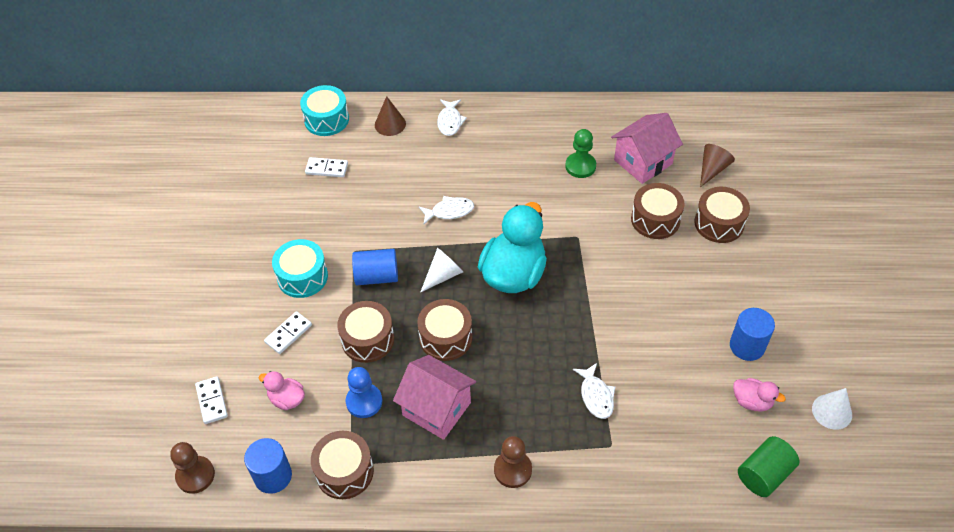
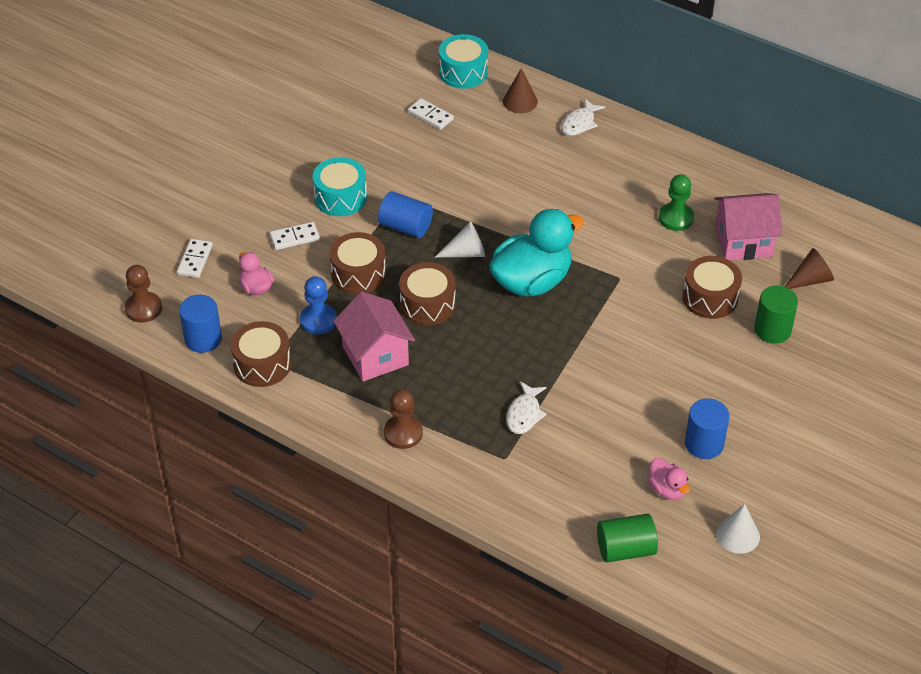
camera: 30 degrees right, 5 degrees down
white fish [419,196,474,224] -> none
brown drum [694,187,750,243] -> green cylinder [754,285,798,344]

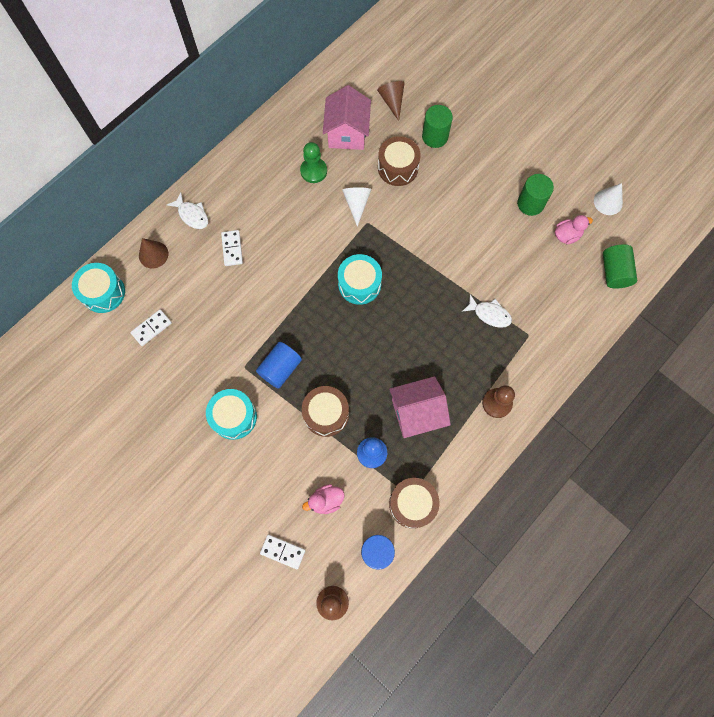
camera: 80 degrees left, 25 degrees up
white domino [270,222,320,250] -> white domino moved to [221,230,243,266]
brown drum [399,262,456,325] -> none
white cone [434,222,485,258] -> white cone moved to [342,187,371,227]
turquoise duck [489,209,584,297] -> turquoise drum [338,254,382,305]
blue cylinder [685,398,730,459] -> green cylinder [517,174,554,216]

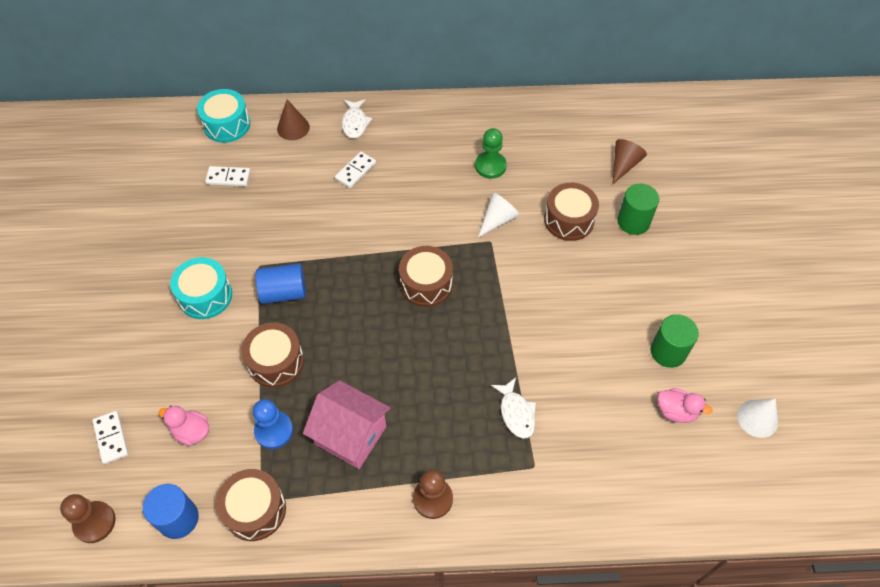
camera: 45 degrees right, 15 degrees down
pink house [323,85,371,150] -> none
turquoise drum [338,254,382,305] -> brown drum [399,246,453,307]
green cylinder [603,244,637,289] -> none

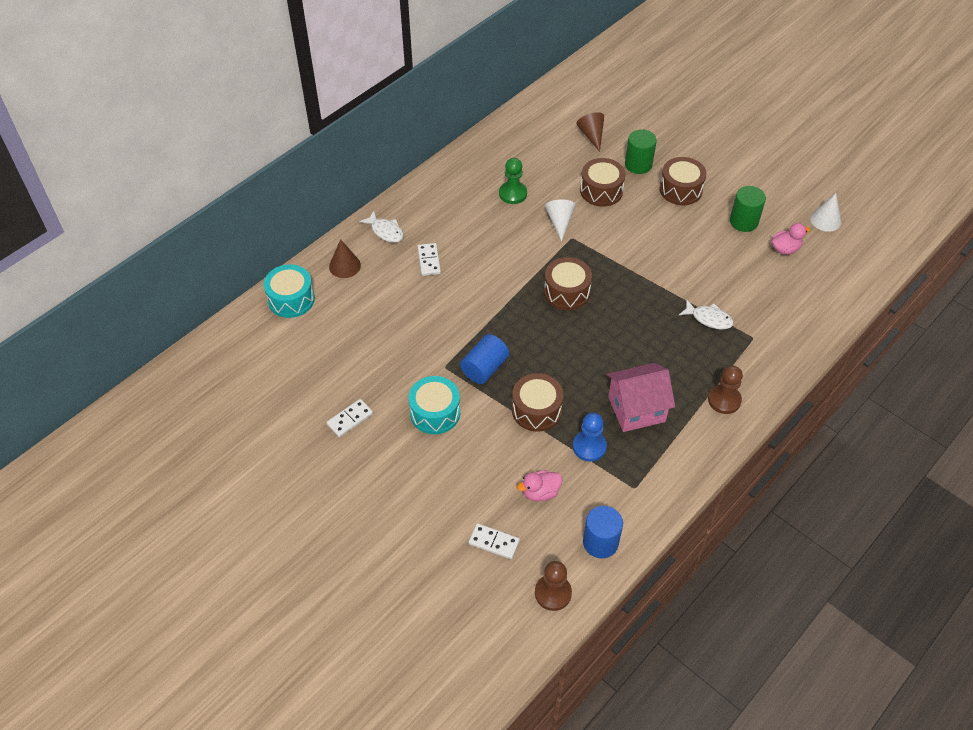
camera: 45 degrees left, 5 degrees down
white domino [205,166,250,186] -> white domino moved to [326,399,373,437]
brown drum [216,469,286,541] -> brown drum moved to [659,157,707,205]

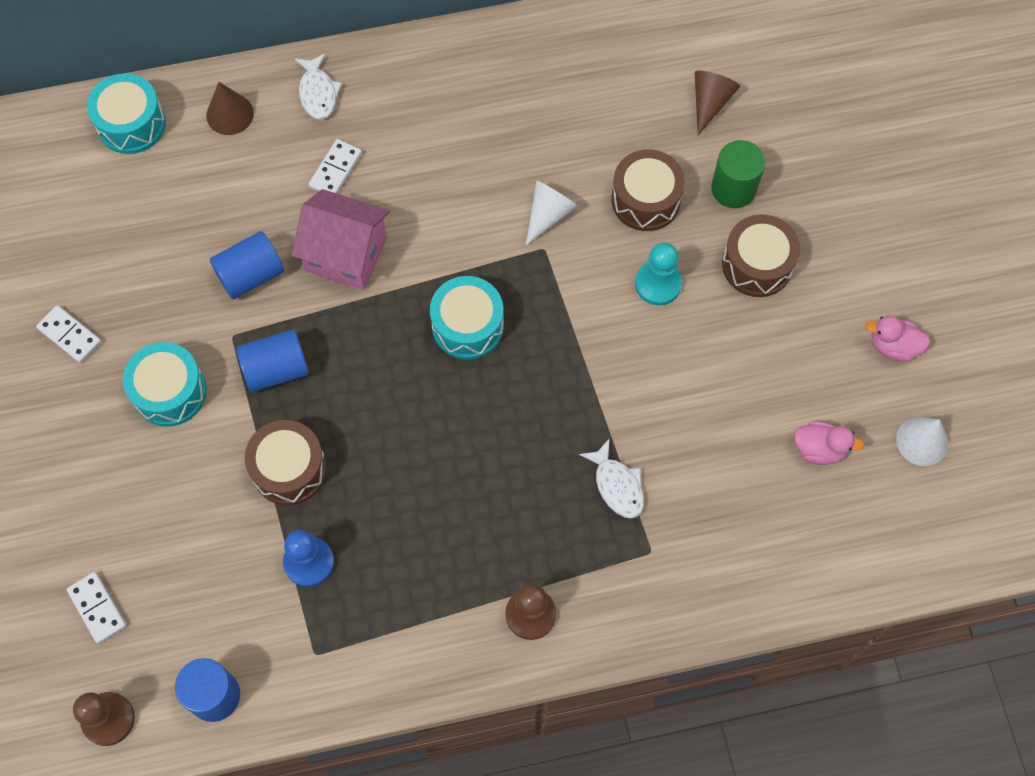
camera: 35 degrees right, 15 degrees up
white domino [326,399,373,437] -> white domino turned 45 degrees clockwise [36,305,102,363]
green pawn [499,158,527,204] -> none
pink duck [517,470,562,501] -> pink duck moved to [866,316,930,362]
brown drum [544,257,592,310] -> turquoise drum [430,276,504,359]
pink house [607,363,675,432] -> pink house moved to [292,189,390,290]
green cylinder [730,186,766,232] -> none
none -> blue cylinder [209,231,284,300]
none -> turquoise pawn [635,242,682,305]

